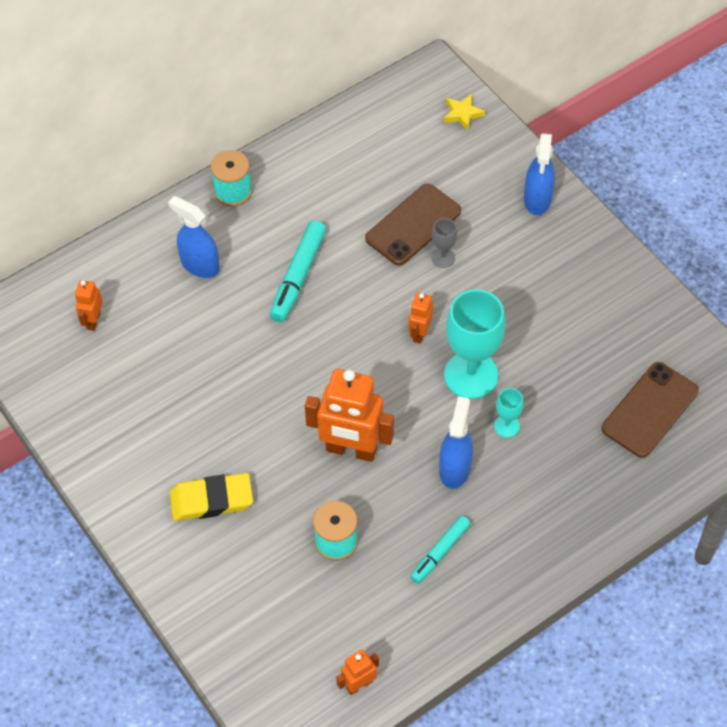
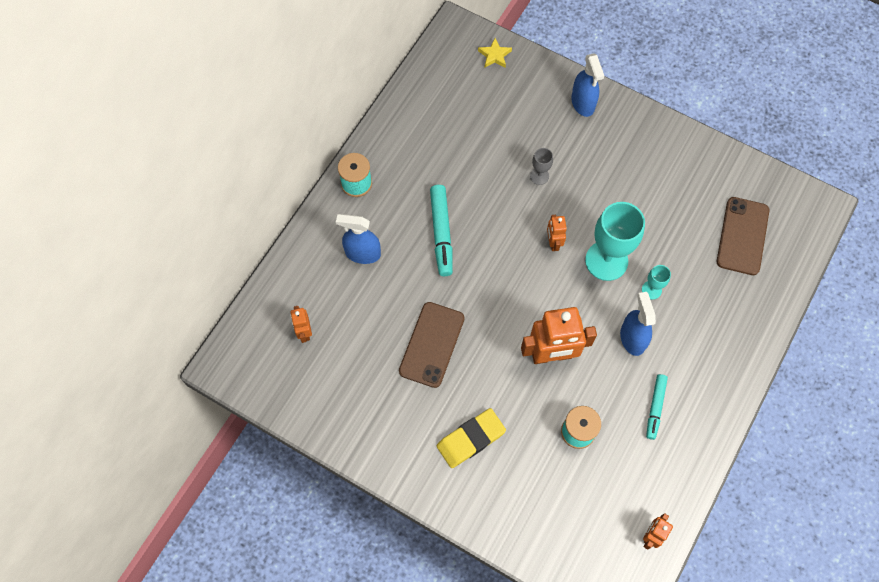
camera: 25 degrees left, 10 degrees up
brown phone [365,183,461,266] -> brown phone moved to [399,302,465,388]

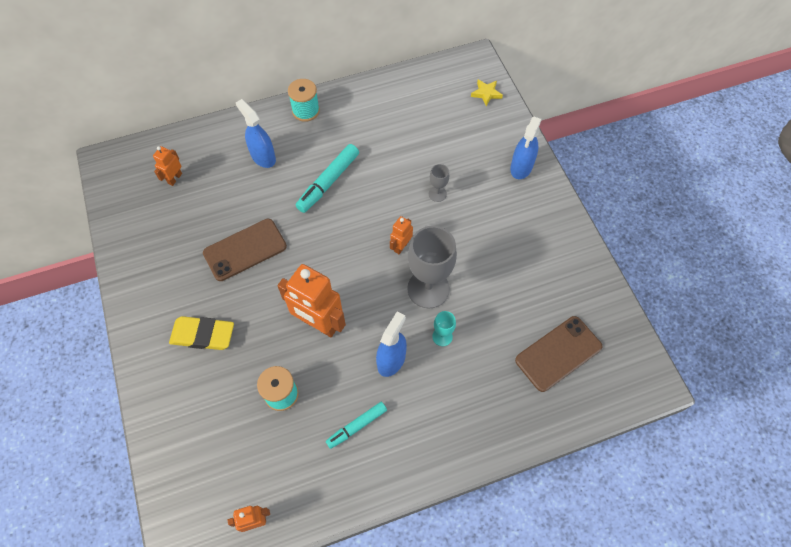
camera: 40 degrees right, 5 degrees down
turquoise goblet [585,202,645,281] -> grey goblet [407,226,457,308]

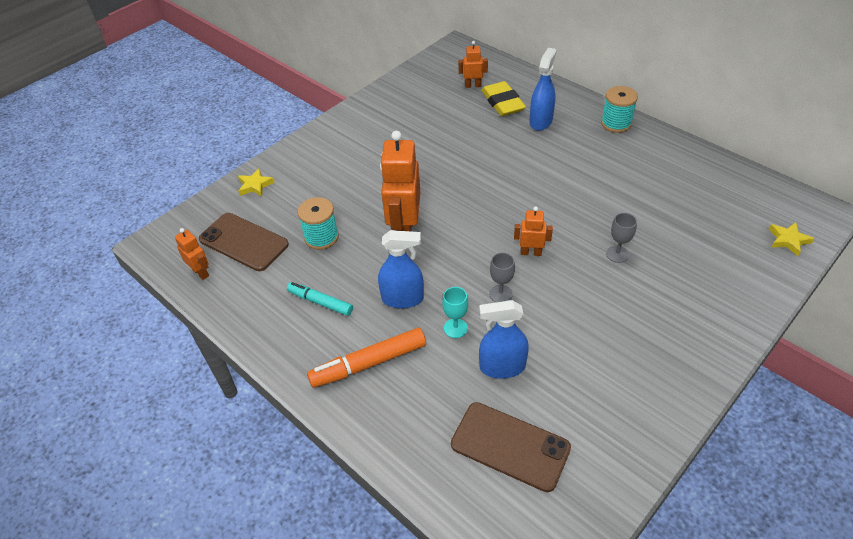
camera: 65 degrees right, 15 degrees down
yellow eraser [169,316,234,350] -> yellow eraser moved to [481,81,526,116]
brown phone [203,219,287,281] -> brown phone moved to [199,213,289,271]
turquoise marker [296,144,359,213] -> none
grey goblet [407,226,457,308] -> grey goblet [489,253,515,302], size x0.46
blue spray bottle [510,116,542,179] -> blue spray bottle moved to [479,300,529,378]
none -> yellow star [238,168,275,197]
none -> orange marker [307,328,426,388]

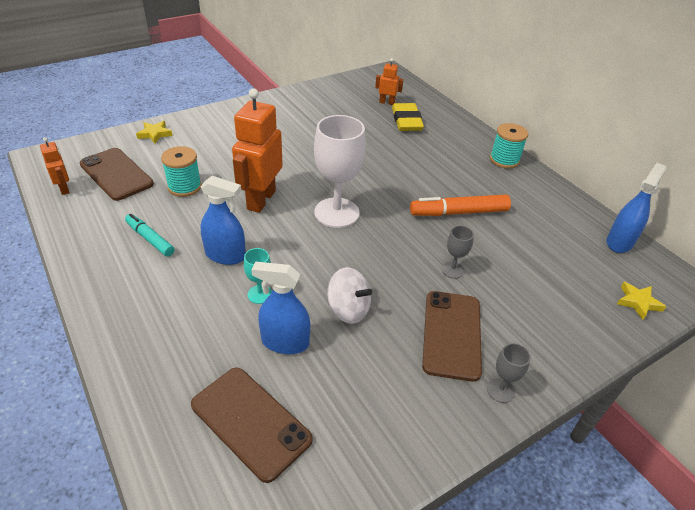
camera: 10 degrees right, 5 degrees down
orange marker [307,328,426,388] -> orange marker moved to [410,195,511,216]
grey goblet [489,253,515,302] -> grey goblet moved to [487,343,531,403]
orange robot [514,207,553,256] -> none
blue spray bottle [529,48,556,131] -> blue spray bottle moved to [607,163,667,253]
none -> white goblet [314,115,366,228]
none -> white spinning top [327,267,372,324]
none -> brown phone [422,291,482,382]

